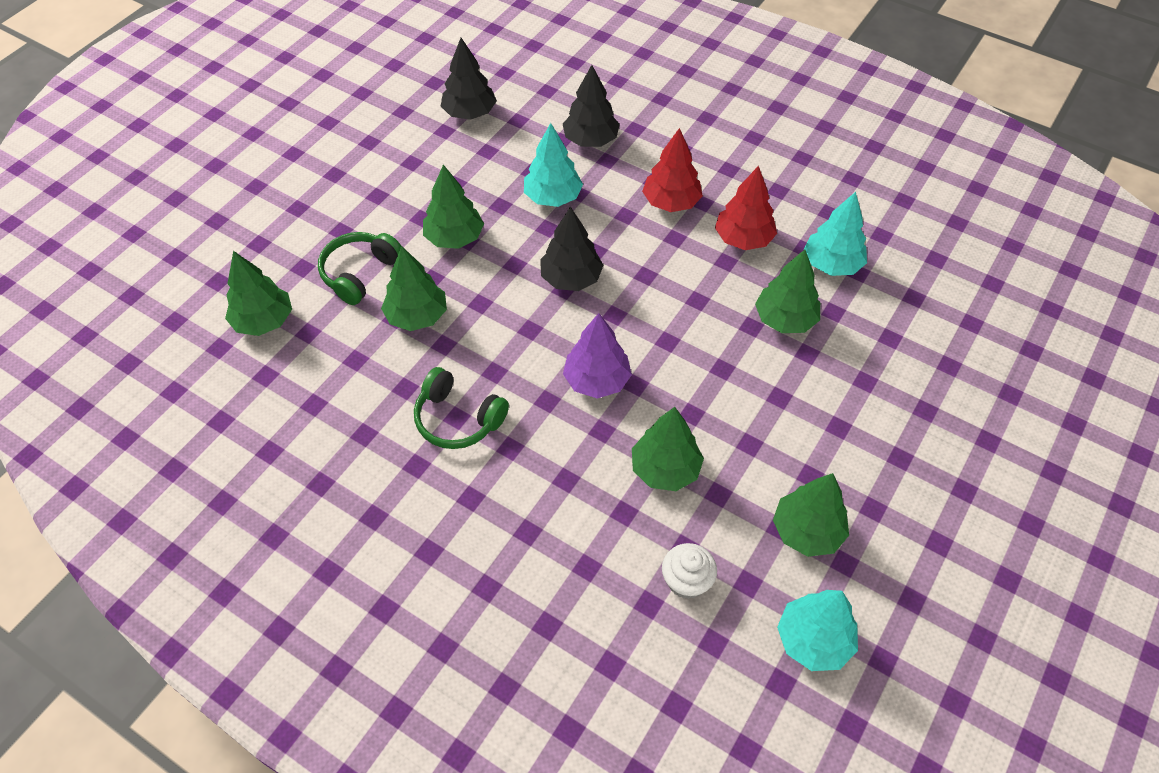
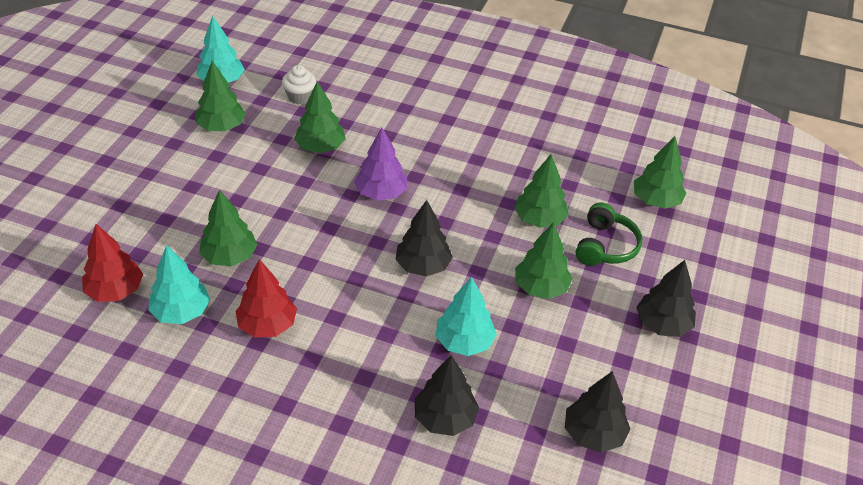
camera: 165 degrees right, 10 degrees down
green headphones [414,367,509,449] -> none
red tree [642,128,703,212] -> red tree moved to [82,224,143,302]
none -> black tree [636,260,696,337]

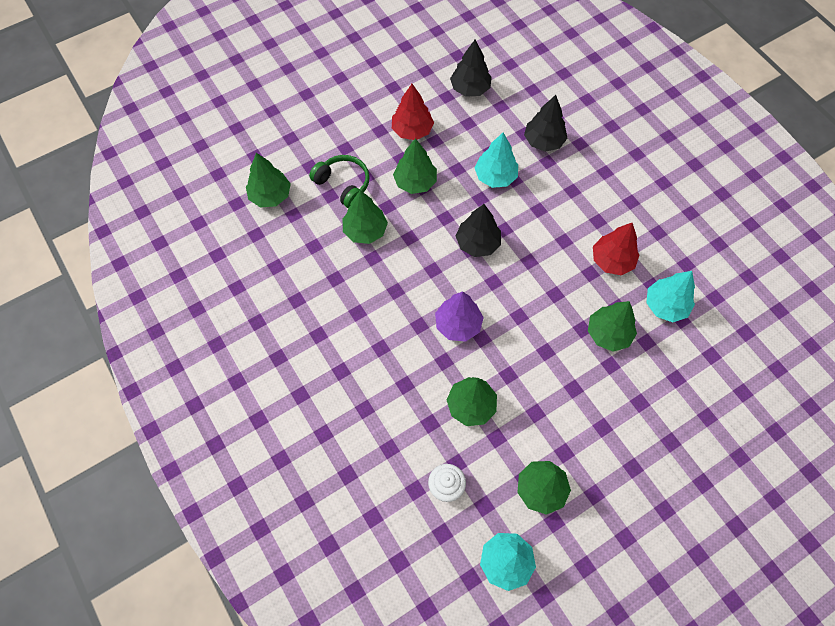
camera: 140 degrees left, 20 degrees up
red tree [82,224,143,302] -> red tree moved to [392,84,434,140]
green headphones [576,203,643,266] -> green headphones turned 75 degrees clockwise [309,155,370,208]
black tree [636,260,696,337] -> none

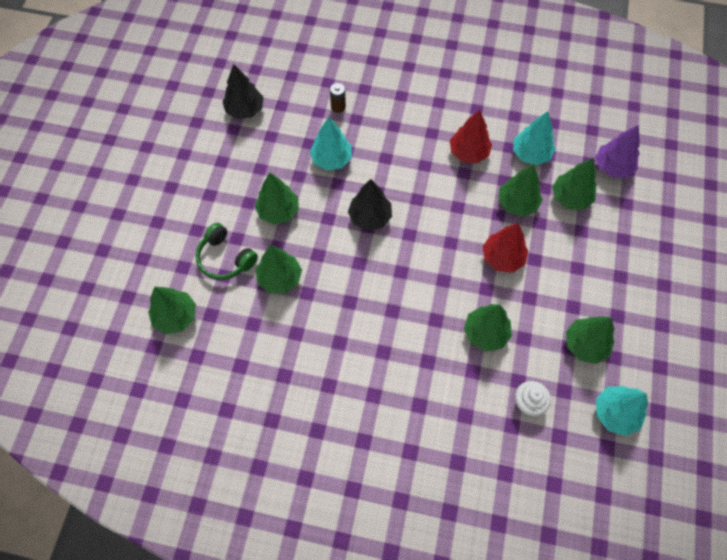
camera: 45 degrees left, 0 degrees up
green headphones [309,155,370,208] -> green headphones turned 135 degrees counterclockwise [195,223,258,280]
red tree [392,84,434,140] -> red tree moved to [483,223,528,273]
purple tree [435,291,484,342] -> purple tree moved to [595,125,640,178]
black tree [524,95,568,152] -> brown battery [330,83,346,113]
none -> green tree [552,158,597,210]

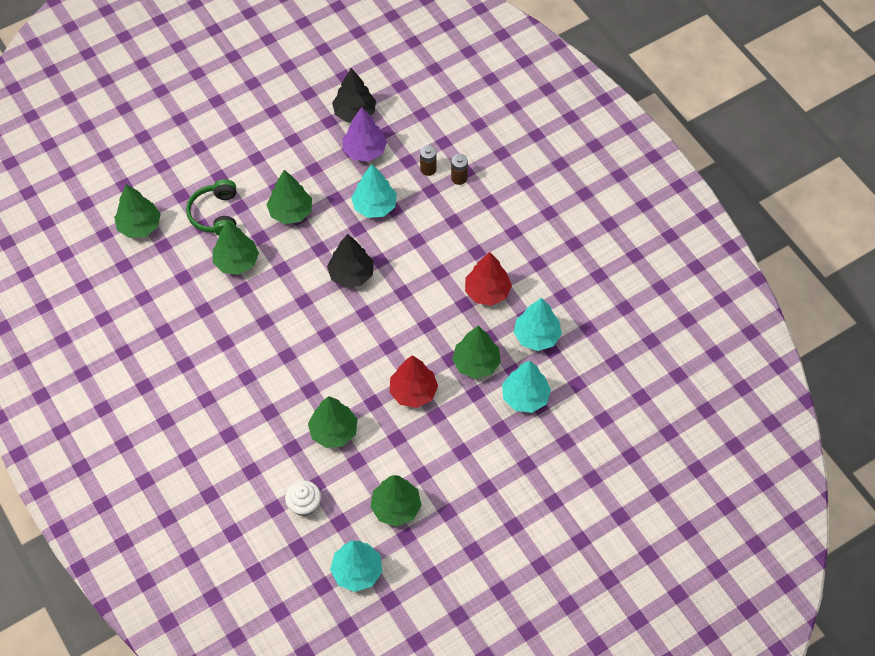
camera: 45 degrees right, 5 degrees down
green tree [552,158,597,210] -> turquoise tree [502,360,551,413]
purple tree [595,125,640,178] -> purple tree moved to [343,107,387,161]
none -> brown battery [451,154,468,185]

